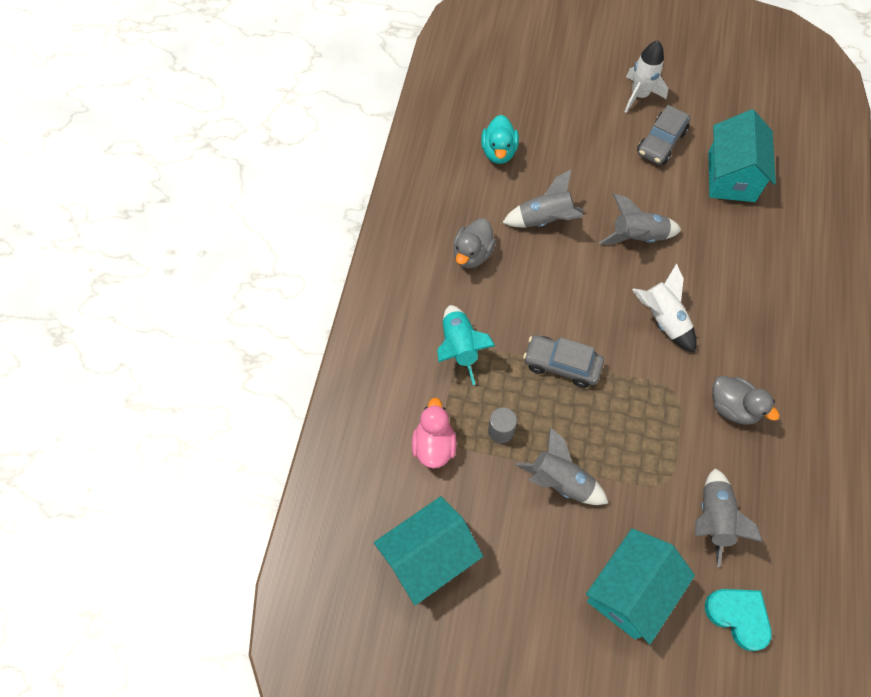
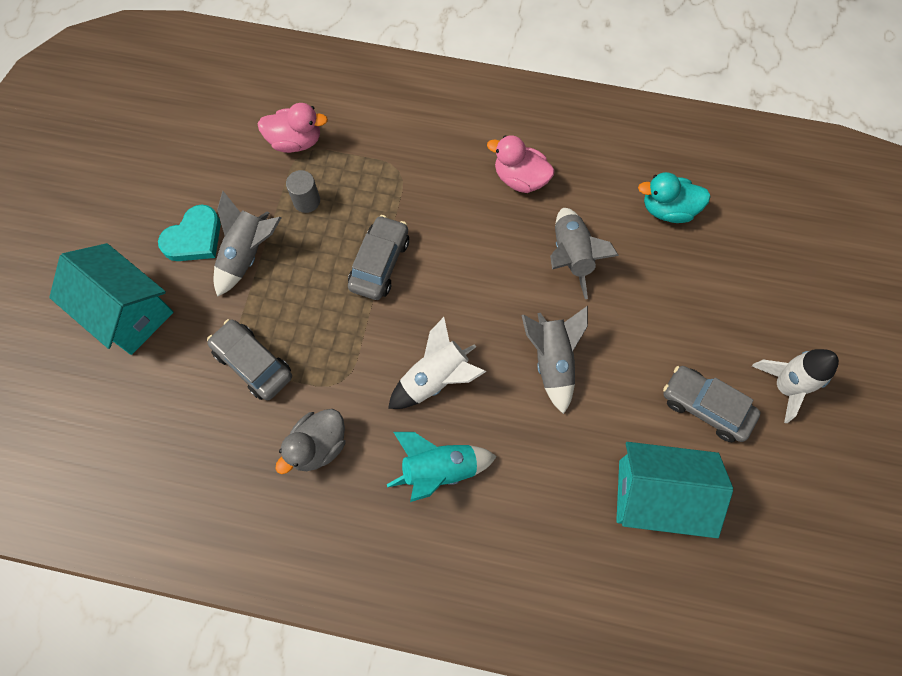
camera: 90 degrees right, 5 degrees up
turquoise house [374,496,483,605] -> none
turquoise rocket [437,305,495,385] -> turquoise rocket moved to [387,432,497,502]
grey duck [453,218,496,268] -> pink duck [487,135,555,193]
grey rocket [695,468,763,567] -> none
turquoise heart [705,589,772,651] -> turquoise heart moved to [158,205,221,261]
none -> grey car [207,319,292,400]

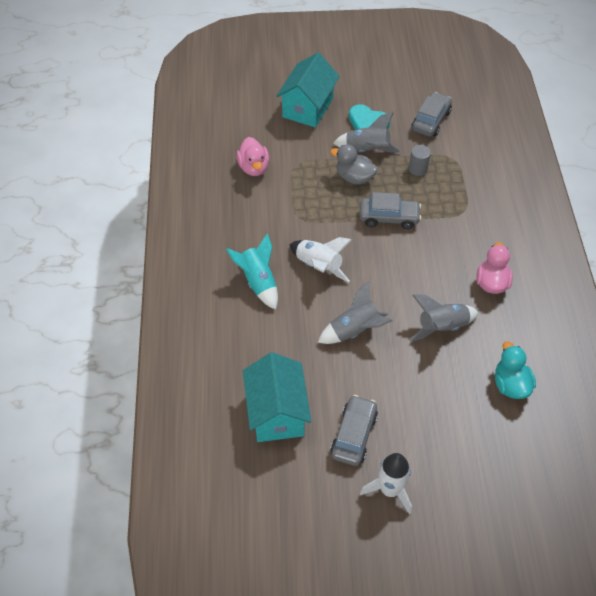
camera: 75 degrees right, 15 degrees down
grey car [207,319,292,400] -> grey car moved to [412,92,452,137]
pink duck [258,103,328,153] -> pink duck moved to [236,137,269,176]
grey duck [275,409,345,474] -> grey duck moved to [330,145,378,185]

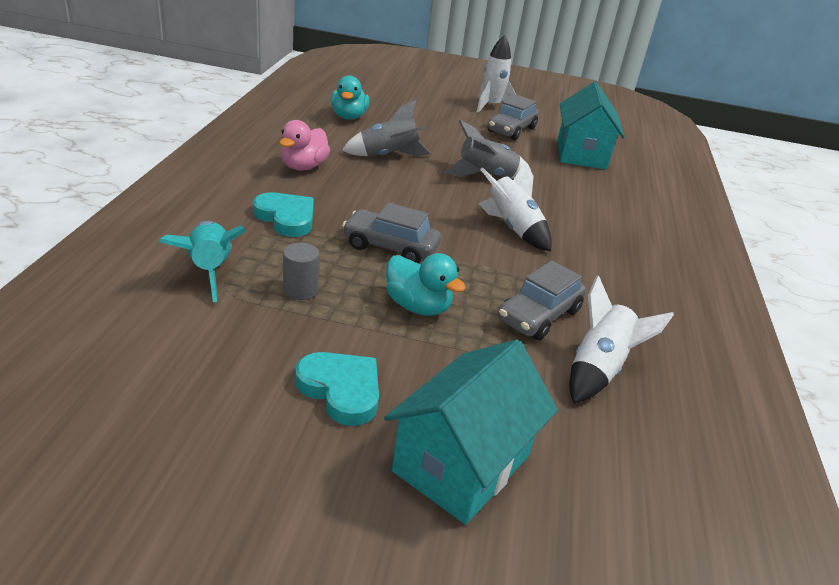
camera: 170 degrees left, 20 degrees down
turquoise rocket [226,233,278,310] -> turquoise rocket moved to [159,221,246,302]
pink duck [236,137,269,176] -> white rocket [569,275,674,403]
grey duck [330,145,378,185] -> turquoise duck [386,253,466,316]
grey rocket [333,112,401,152] -> none
grey car [412,92,452,137] -> grey car moved to [498,261,586,340]
none -> turquoise heart [253,192,314,237]

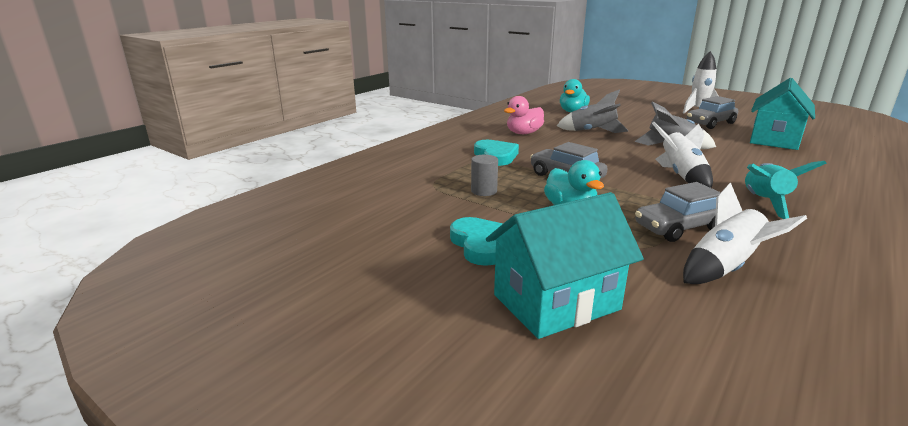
camera: 30 degrees right, 10 degrees down
turquoise rocket [159,221,246,302] -> turquoise rocket moved to [745,161,827,219]

